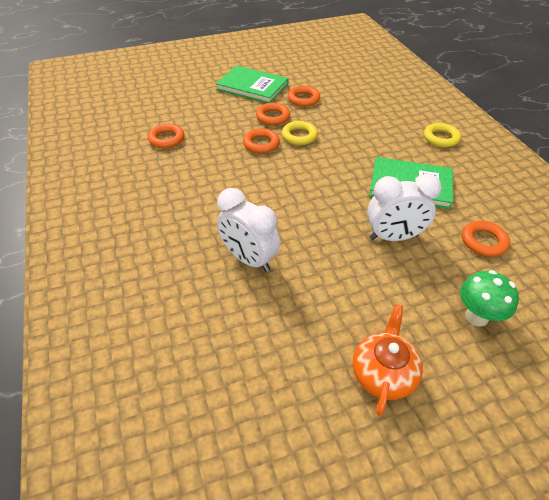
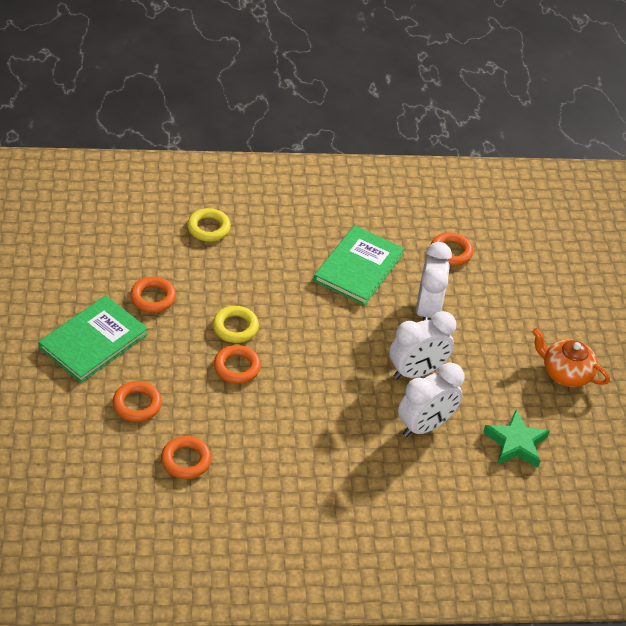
camera: 80 degrees left, 0 degrees up
orange ring [256,103,290,125] -> orange ring moved to [113,381,162,422]
yellow ring [424,123,461,147] -> yellow ring moved to [187,208,231,242]
green mushroom [460,270,519,327] -> none
none -> white clock [389,311,456,379]
none -> green star [483,409,550,468]

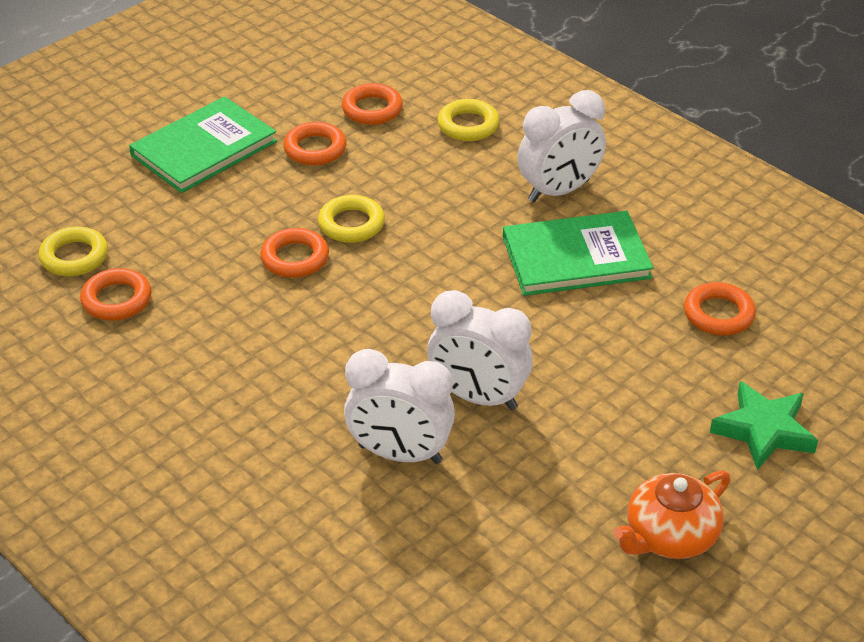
camera: 55 degrees right, 5 degrees down
green book [38,295,148,383] -> green book turned 45 degrees counterclockwise [129,96,277,193]
orange ring [113,381,162,422] -> orange ring moved to [342,83,403,125]
white clock [416,242,452,321] -> white clock moved to [518,90,606,202]
green star [483,409,550,468] -> green star moved to [710,381,818,470]
orange teapot [532,328,610,387] -> orange teapot turned 120 degrees counterclockwise [614,470,730,559]
none -> yellow ring [39,227,108,276]

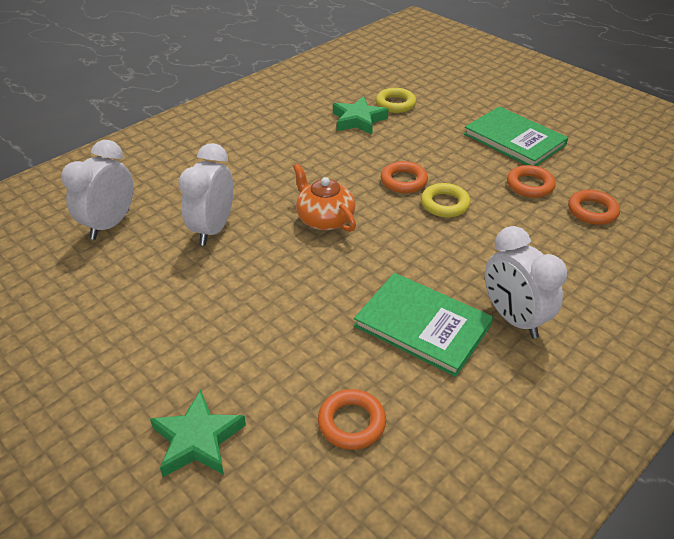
camera: 90 degrees right, 0 degrees up
orange ring [80,268,151,321] -> green star [333,96,389,135]
white clock [427,290,533,410] -> white clock moved to [62,140,133,240]
yellow ring [438,99,500,141] -> none
green book [503,211,653,296] -> green book turned 45 degrees counterclockwise [354,273,493,377]
orange teapot [614,470,730,559] -> orange teapot moved to [293,164,356,232]

